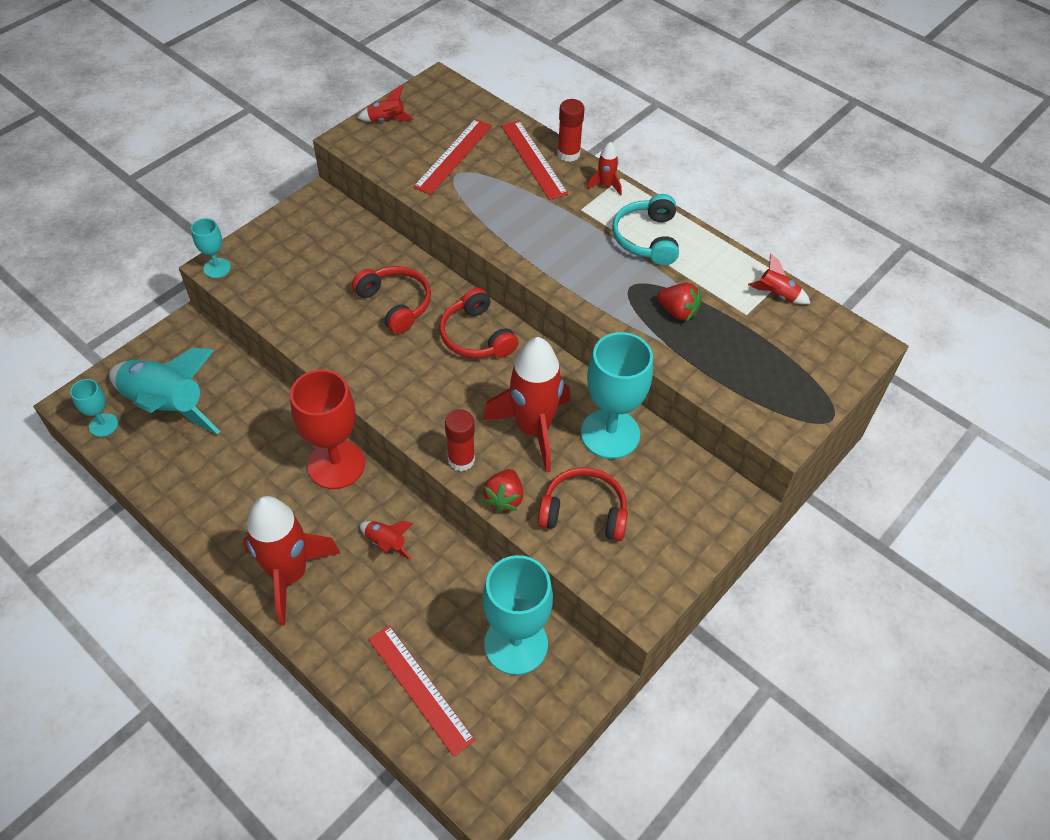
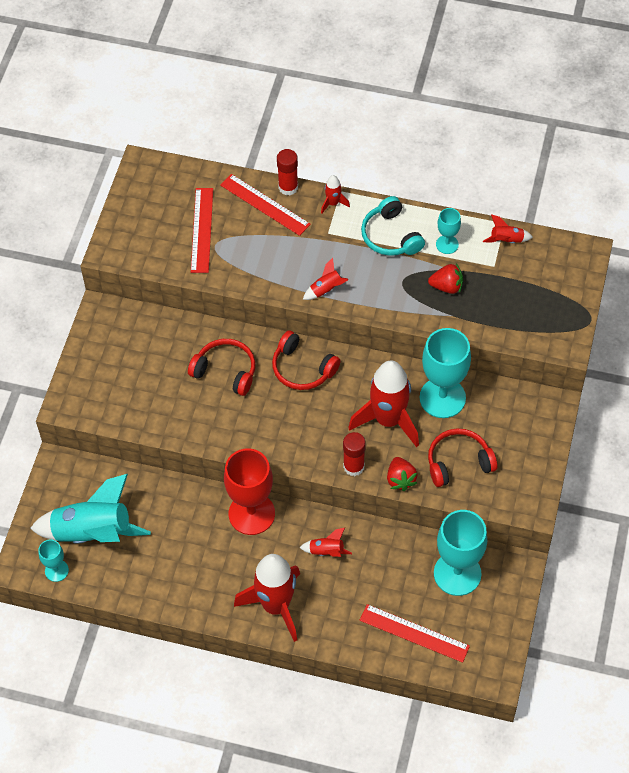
camera: 25 degrees left, 5 degrees up
turquoise goblet [191,218,231,278] -> turquoise goblet moved to [436,208,461,254]
red rocket [358,86,414,122] -> red rocket moved to [303,258,348,300]

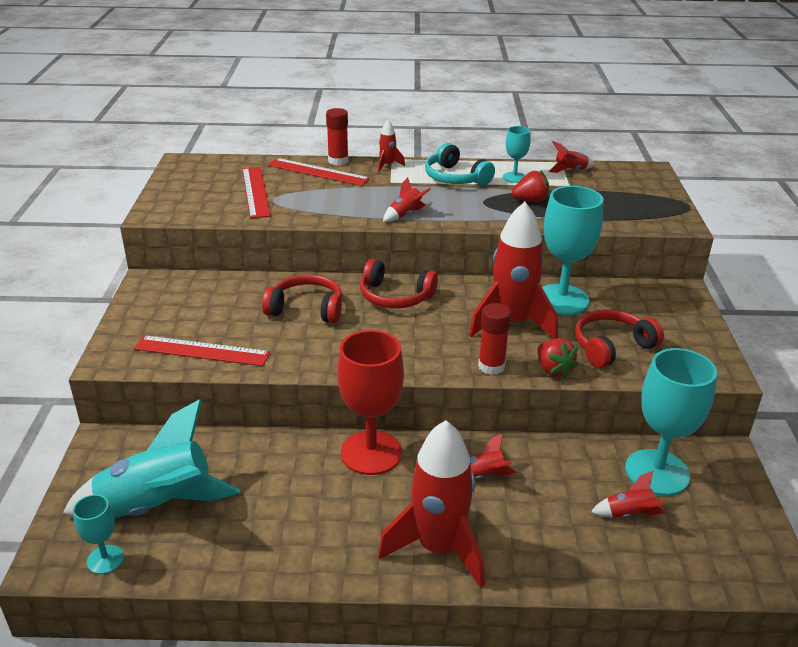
camera: 15 degrees left, 25 degrees down
red ruler [360,604,470,663] -> red ruler moved to [134,335,270,366]
none -> red rocket [591,471,665,518]

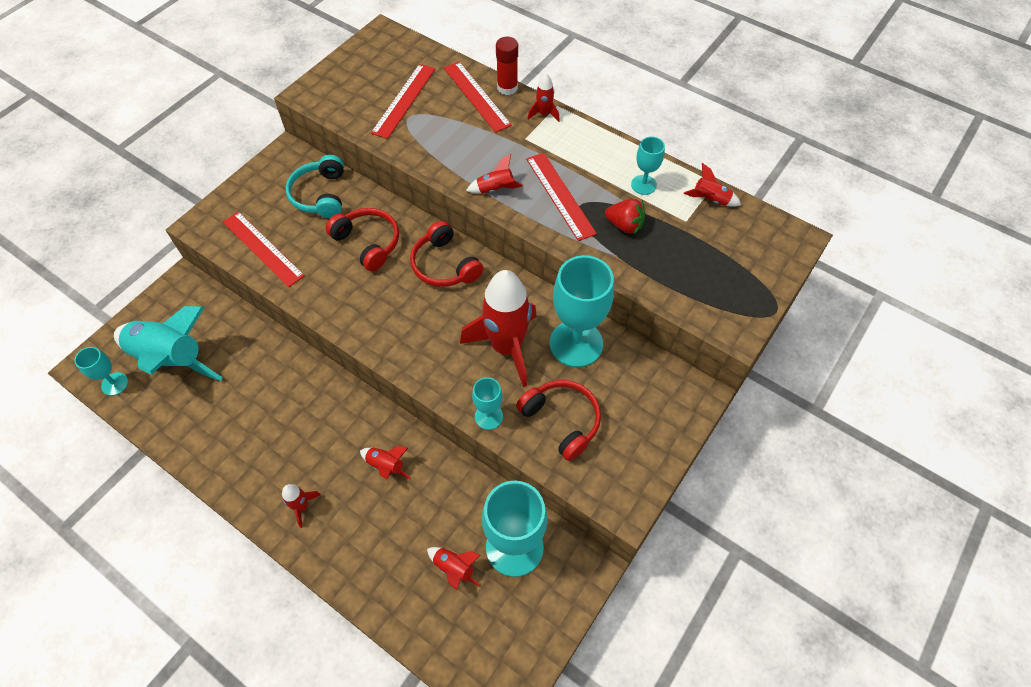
camera: 35 degrees right, 25 degrees up
red goblet [337,330,404,475] -> none
red rocket [378,420,485,588] -> red rocket [282,484,321,528], size x0.43
turquoise headphones [425,143,495,186] -> turquoise headphones moved to [286,155,344,218]
red glue stick [478,303,511,375] -> none
red strawberry [537,338,578,378] -> turquoise goblet [472,377,503,430]
red headphones [575,310,664,368] -> red headphones turned 45 degrees clockwise [516,380,601,461]
none -> red ruler [526,153,597,241]

